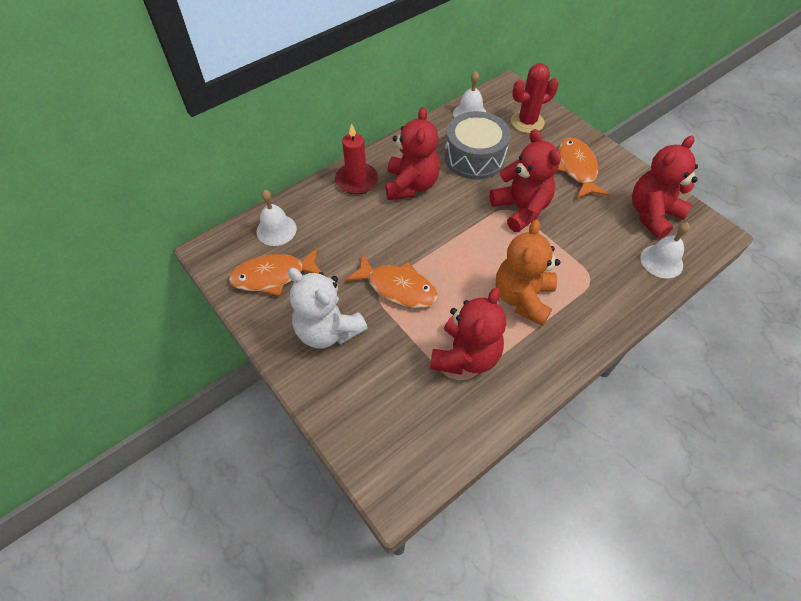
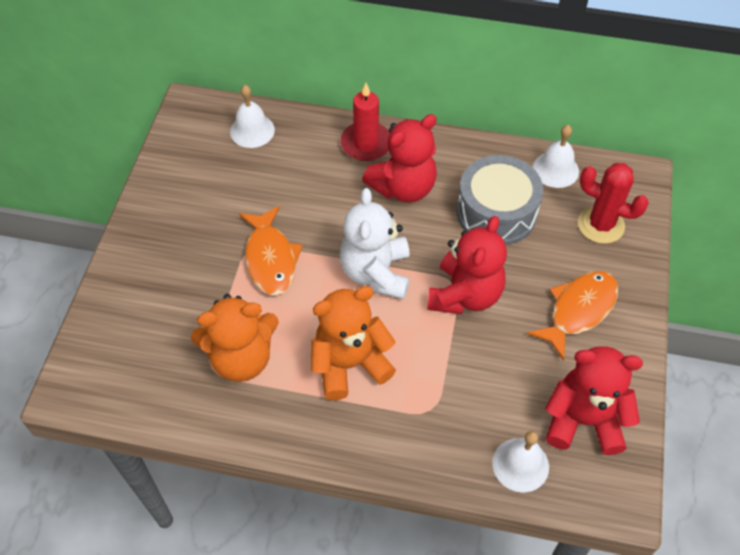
camera: 50 degrees right, 0 degrees up
orange fish [229,248,321,296] -> none
white teddy bear [288,268,368,348] -> white teddy bear moved to [340,188,410,299]
red teddy bear [430,288,506,375] -> orange teddy bear [191,294,279,382]

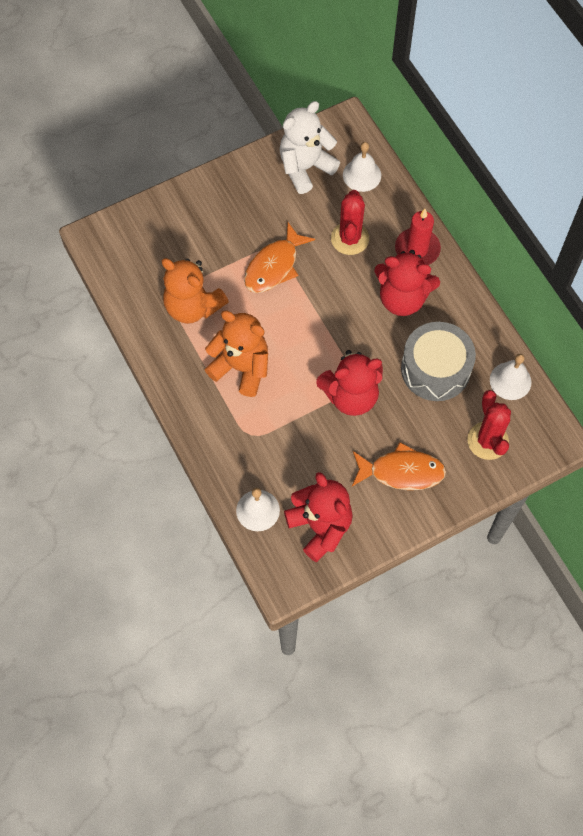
camera: 50 degrees right, 10 degrees up
white teddy bear [340,188,410,299] -> white teddy bear moved to [279,101,340,194]
none -> red cactus [331,190,369,255]

